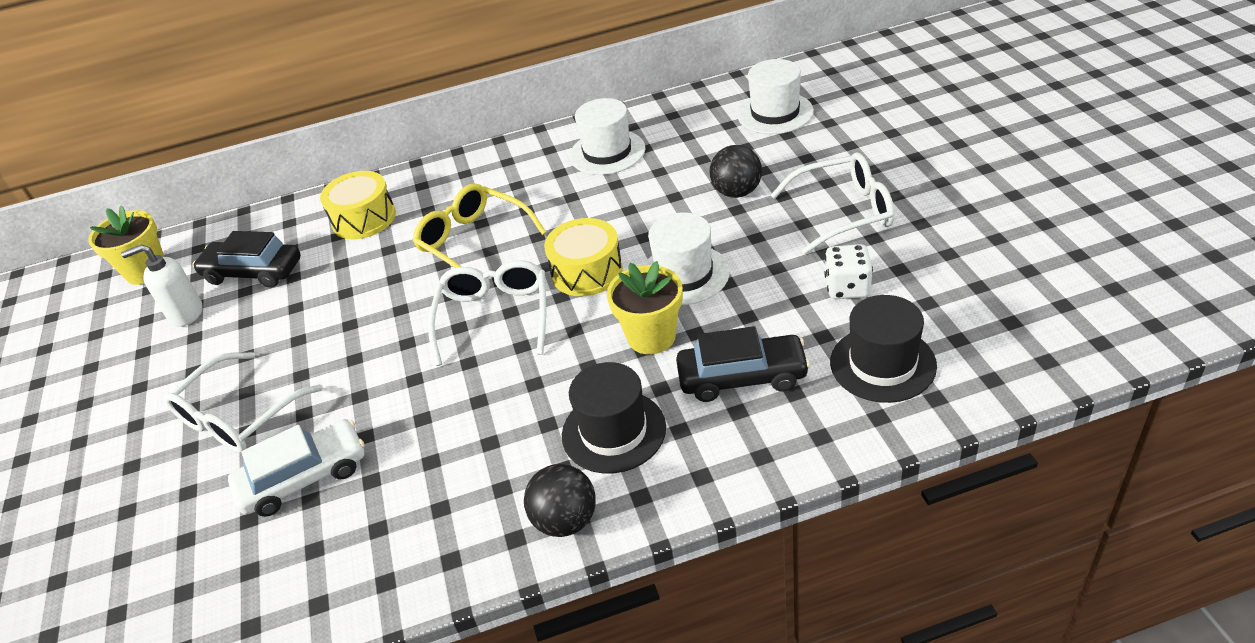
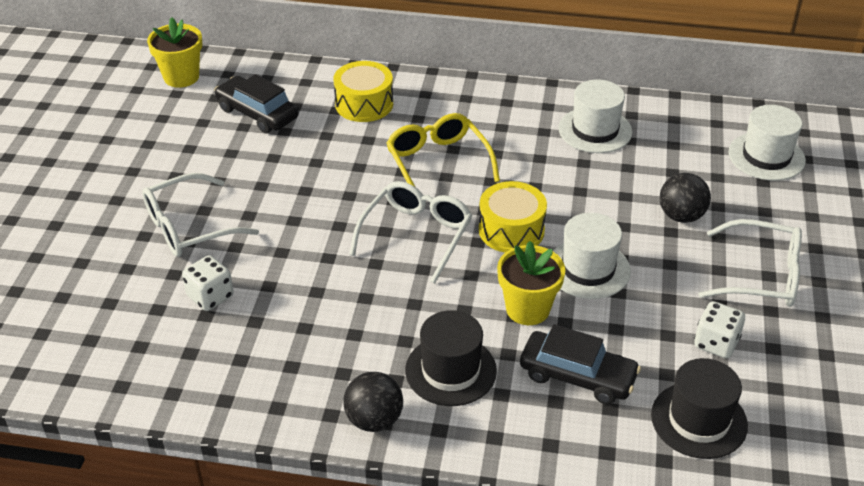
camera: 20 degrees right, 0 degrees up
white soap dispenser [121,244,203,327] -> none
white car [228,419,365,517] -> white dice [182,255,234,311]

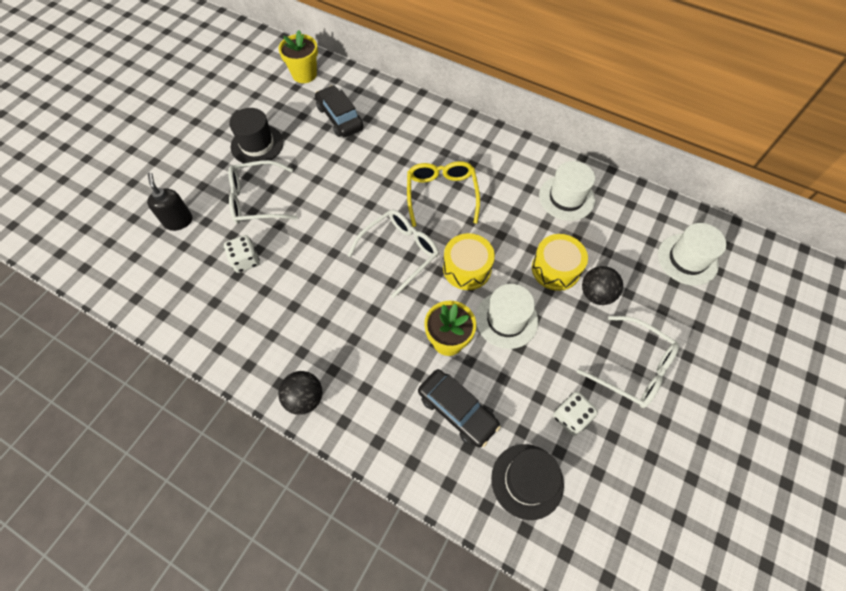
camera: 20 degrees right, 20 degrees up
yellow drum [333,61,393,122] -> yellow drum moved to [532,234,588,291]
black hat [405,310,497,406] -> black hat moved to [229,108,284,163]
none -> black soap dispenser [147,172,192,231]

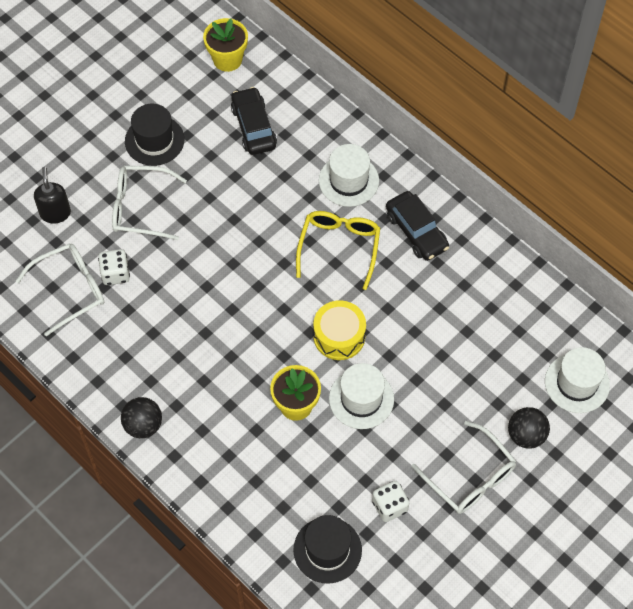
camera: 15 degrees right, 0 degrees up
white glasses [348,210,439,298] -> white glasses moved to [16,243,104,336]
black car [418,369,501,448] -> black car moved to [386,191,449,261]
yellow drum [532,234,588,291] -> none
white hat [539,161,595,221] -> white hat moved to [319,144,379,207]
black ball [582,266,623,305] -> black ball moved to [508,407,550,449]

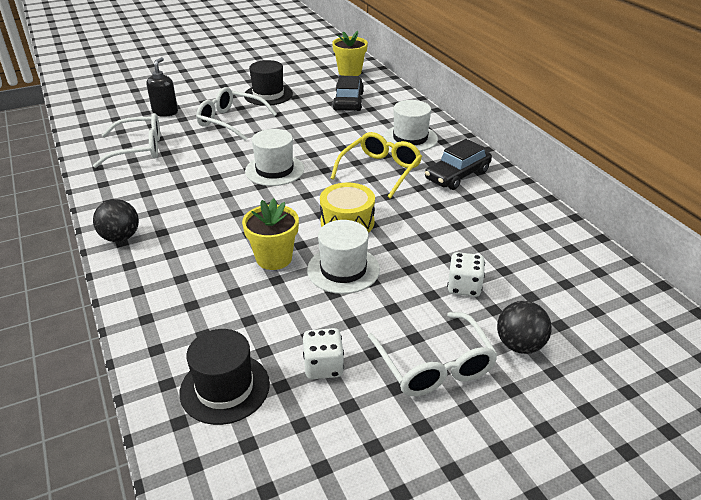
camera: 20 degrees right, 25 degrees down
white dice [98,249,130,285] -> white dice moved to [447,252,485,297]
black car [386,191,449,261] -> black car turned 60 degrees clockwise [425,139,492,190]
white hat [545,347,610,413] -> white hat moved to [245,129,304,186]

